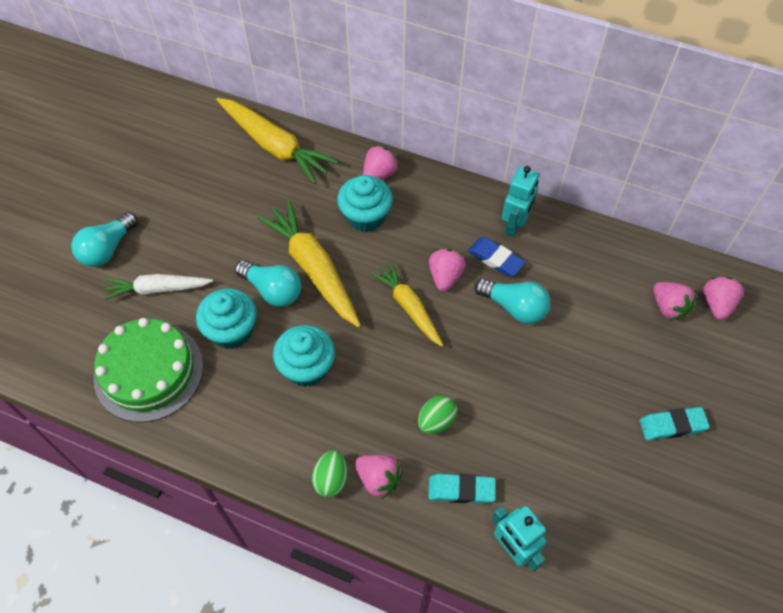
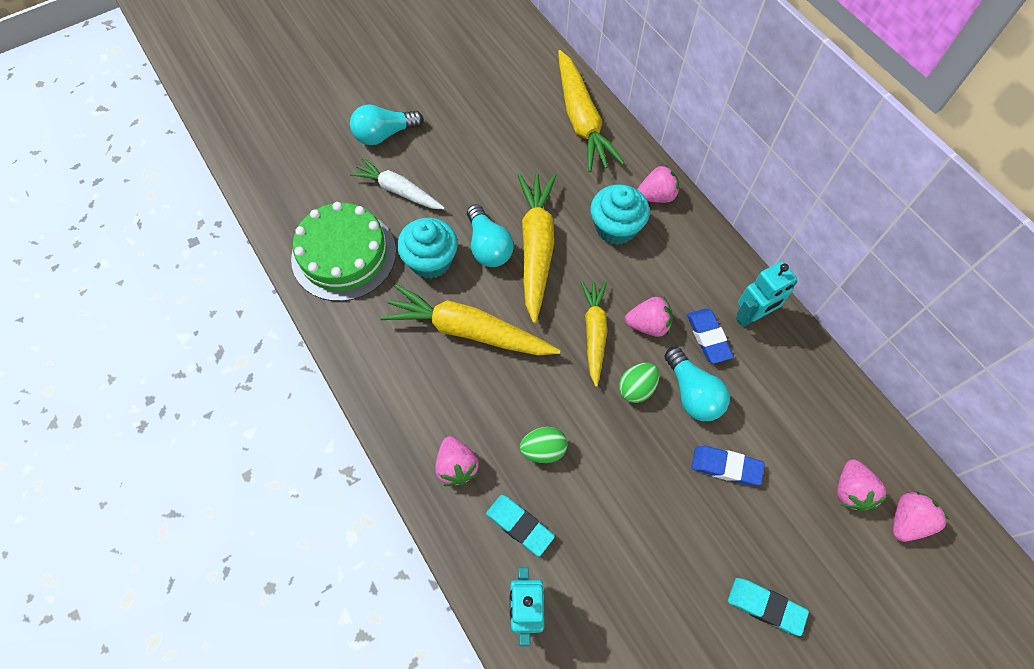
camera: 35 degrees right, 5 degrees up
turquoise cupcake [273,325,335,387] -> yellow carrot [380,284,561,356]
green egg [312,450,348,497] -> green egg moved to [619,363,659,403]
pink strawberry [429,249,466,292] -> pink strawberry turned 45 degrees clockwise [625,297,673,337]
none -> blue eraser [691,446,765,485]

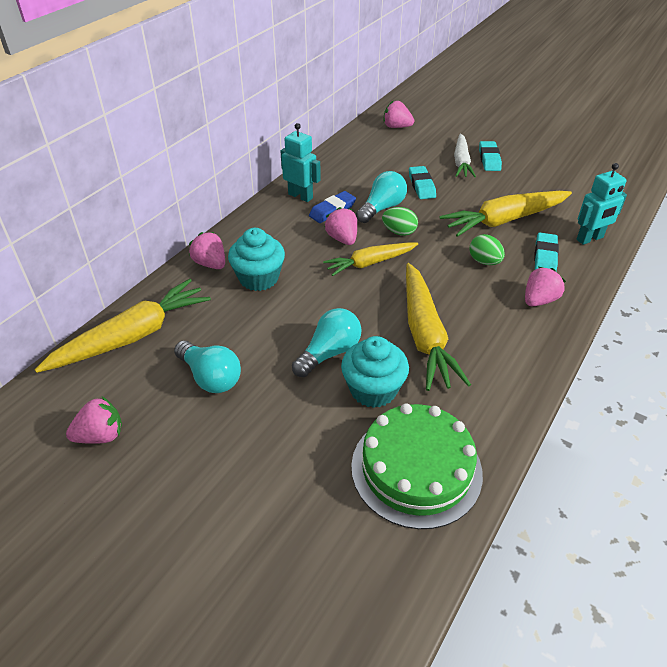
camera: 115 degrees left, 20 degrees down
turquoise light bulb [350,104,423,145] -> turquoise light bulb moved to [174,341,241,393]
white carrot [350,158,445,209] -> white carrot moved to [454,133,476,177]
yellow carrot [518,173,556,323] -> yellow carrot moved to [439,191,572,237]
blue eraser [691,446,765,485] -> turquoise eraser [409,166,436,199]
pink strawberry [837,459,887,512] -> pink strawberry moved to [66,396,122,444]

